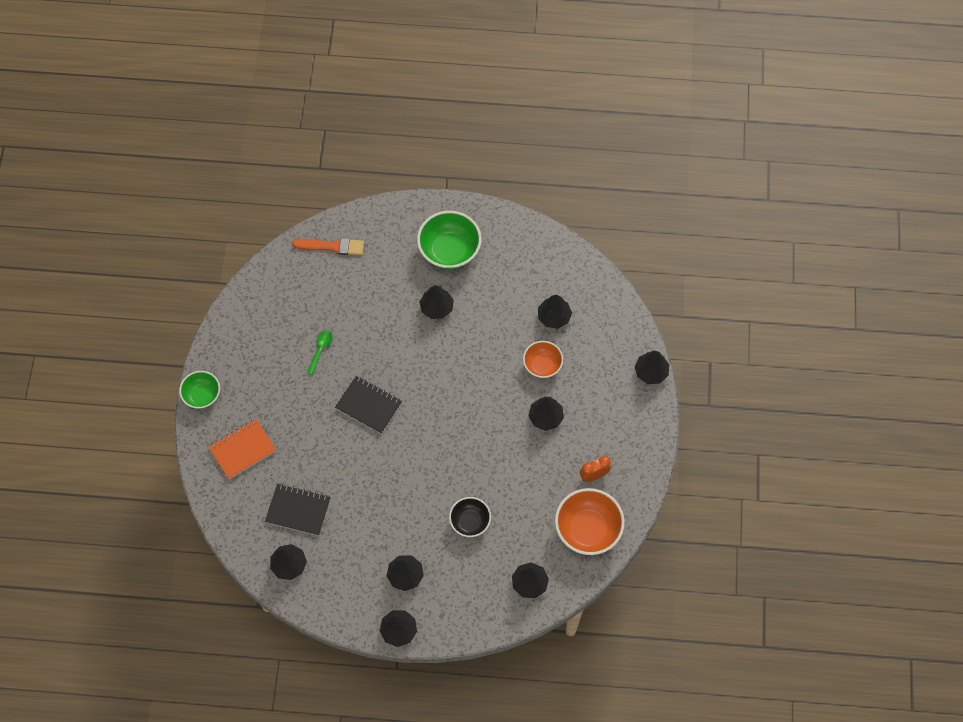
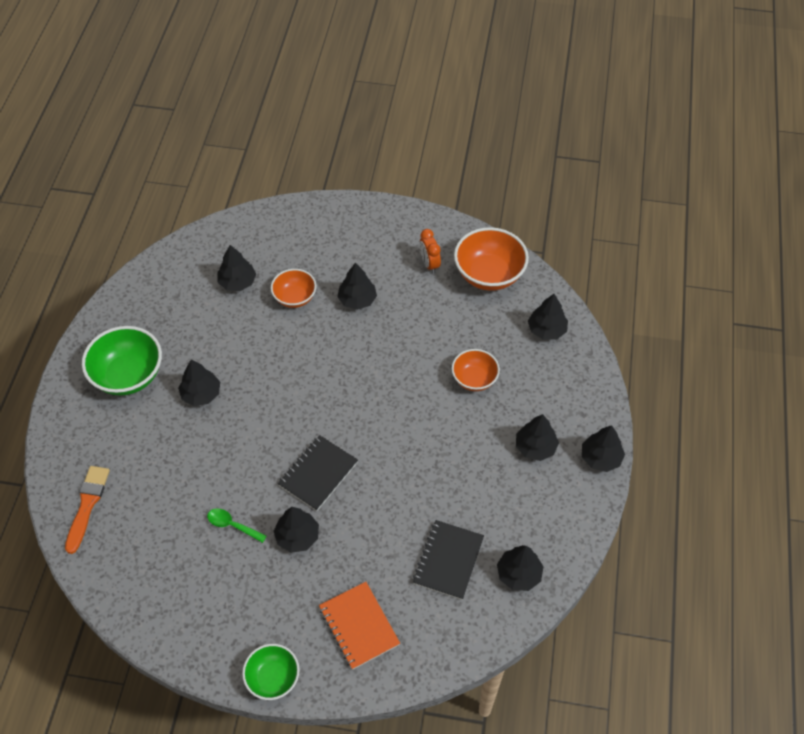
camera: 85 degrees left, 10 degrees down
black bowl [449,497,491,537] -> orange bowl [451,349,500,391]
black tree [634,351,669,384] -> black tree moved to [274,507,319,553]

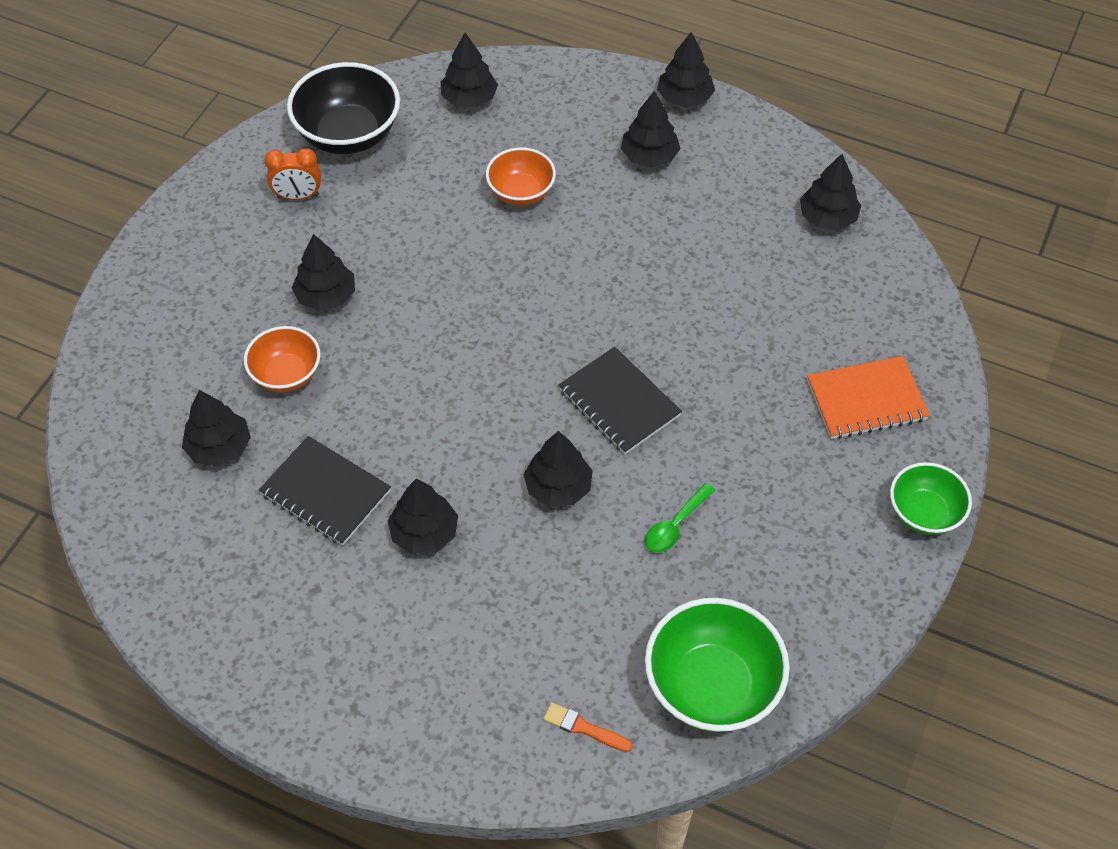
camera: 75 degrees left, 0 degrees up
orange brush [65,466,110,554] -> orange brush [543,702,633,752], size x0.58
green bowl [82,326,162,395] -> green bowl moved to [645,598,790,732]
black tree [274,507,319,553] -> black tree moved to [523,431,593,507]
black notebook [413,520,484,600] -> black notebook moved to [259,436,391,546]
orange bowl [454,227,529,291] -> black bowl [287,62,400,154]

